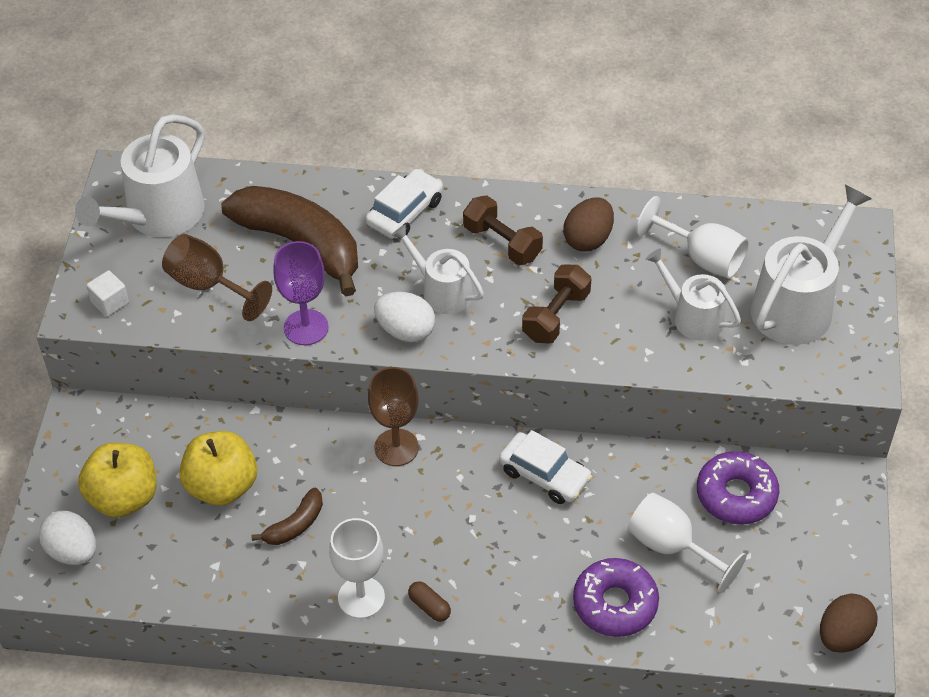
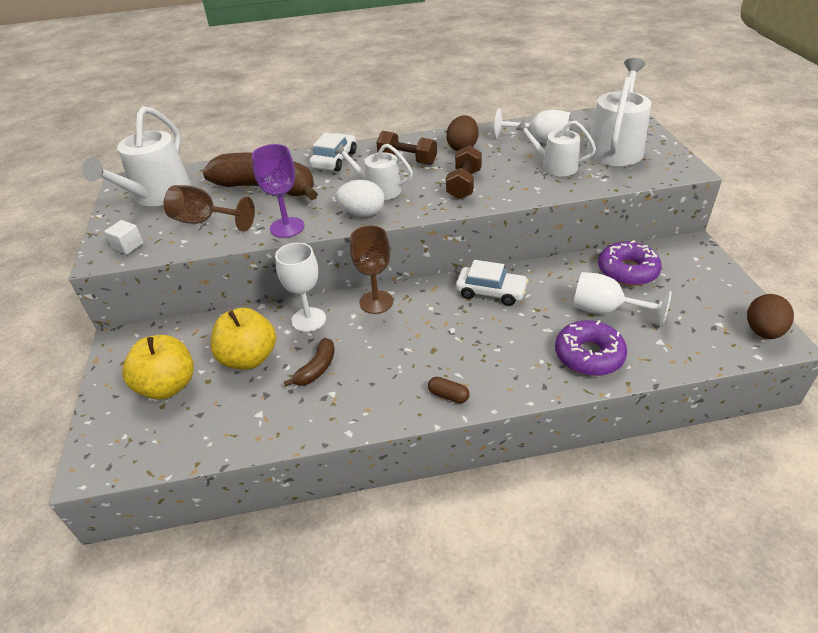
camera: 15 degrees left, 10 degrees down
white egg [39,511,96,565] -> none
white goblet [329,518,385,619] -> white goblet moved to [275,242,326,332]

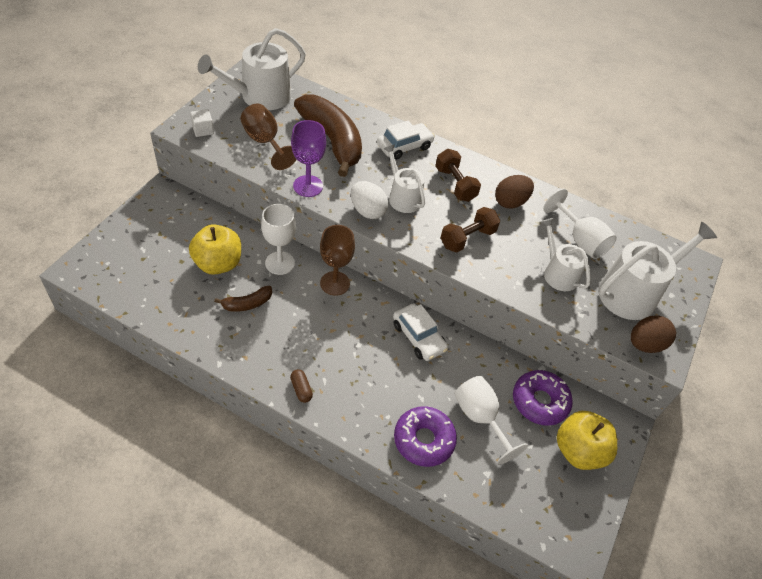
camera: 30 degrees right, 10 degrees up
yellow apple [122,335,194,400] -> yellow apple moved to [557,411,617,470]
brown egg [747,294,794,339] -> brown egg moved to [631,316,676,353]

